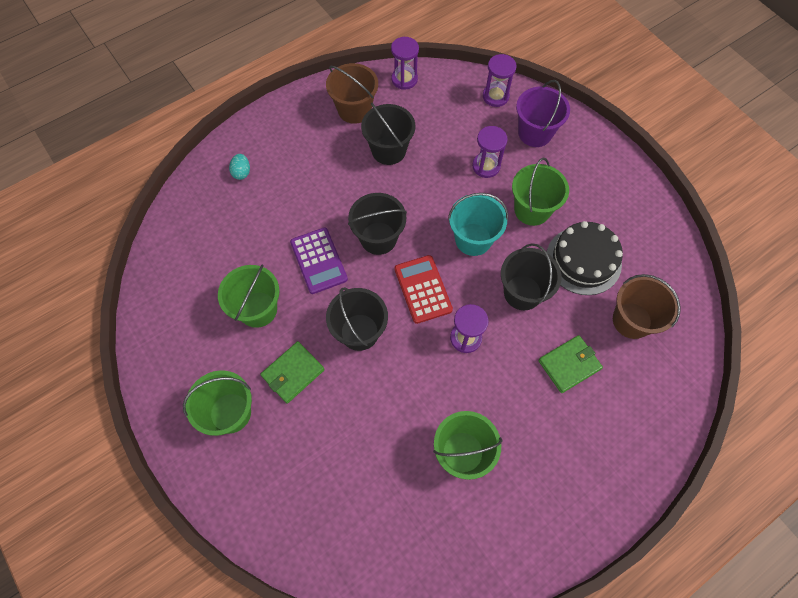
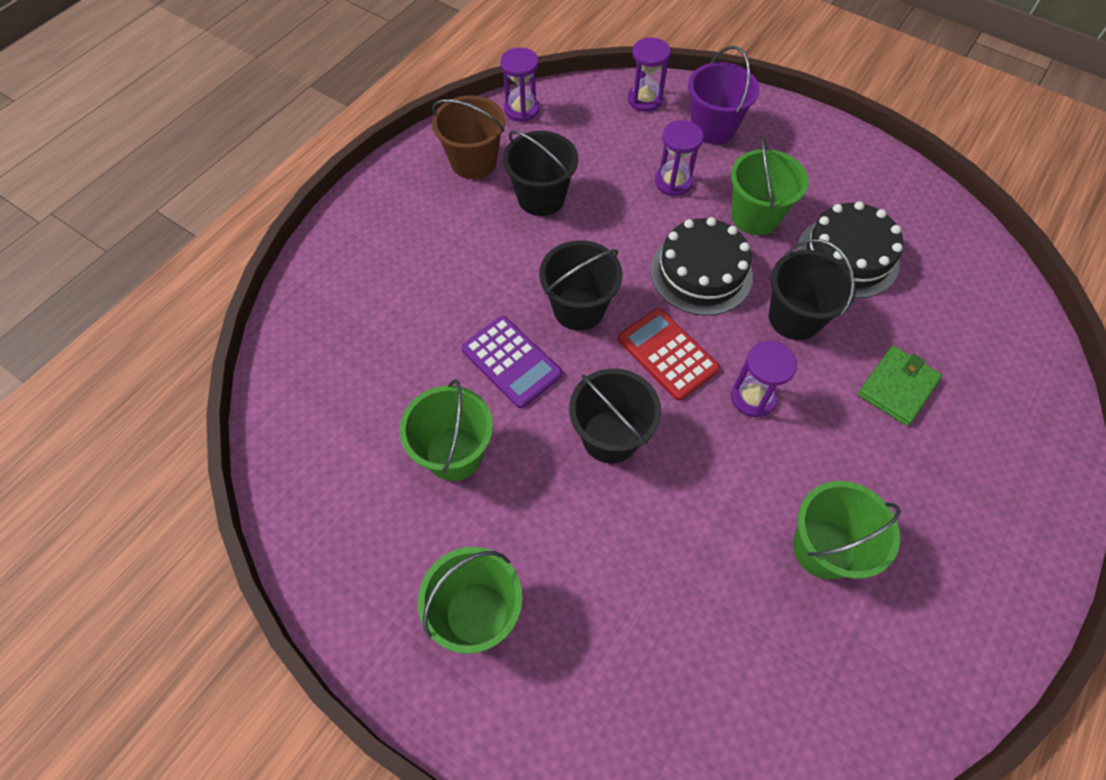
camera: 20 degrees left, 5 degrees down
turquoise egg [229,154,250,180] -> none
green wallet [260,341,325,404] -> none
turquoise bucket [448,193,508,256] -> black cake [650,217,753,316]
brown bucket [613,274,681,339] -> none

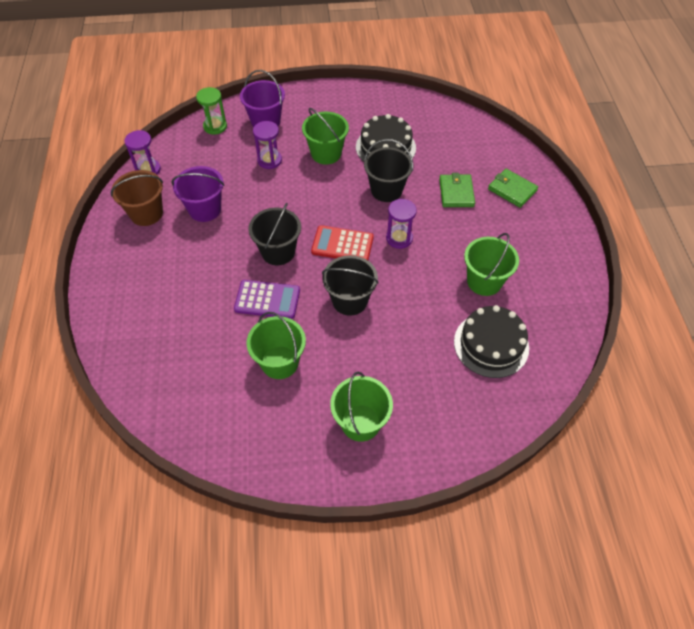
camera: 40 degrees left, 5 degrees down
black bucket [503,131,578,216] -> purple bucket [172,166,224,222]
purple hourglass [627,37,671,112] -> green hourglass [196,87,227,135]
black cake [650,217,753,316] -> black cake moved to [454,305,529,378]
none -> green wallet [488,169,538,208]

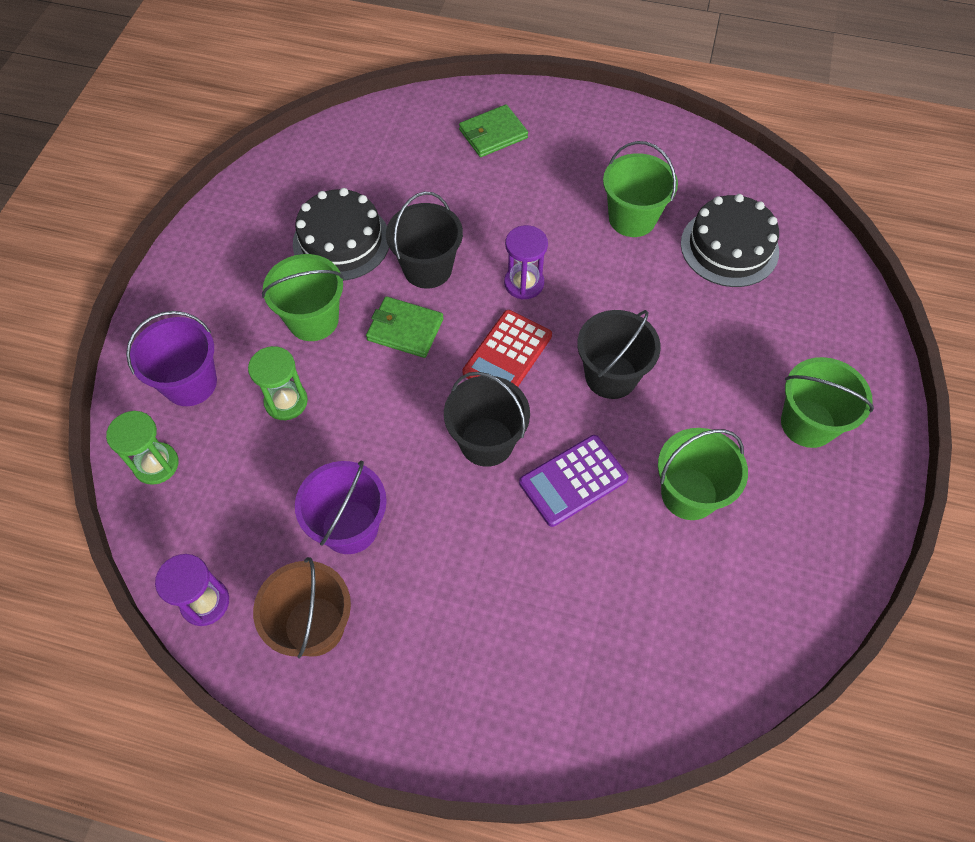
camera: 70 degrees left, 5 degrees up
purple calculator [234,280,300,319] -> purple calculator turned 150 degrees counterclockwise [519,435,629,527]
purple hourglass [253,121,282,169] -> green hourglass [248,346,308,420]
green wallet [439,173,475,207] -> green wallet moved to [366,296,444,358]

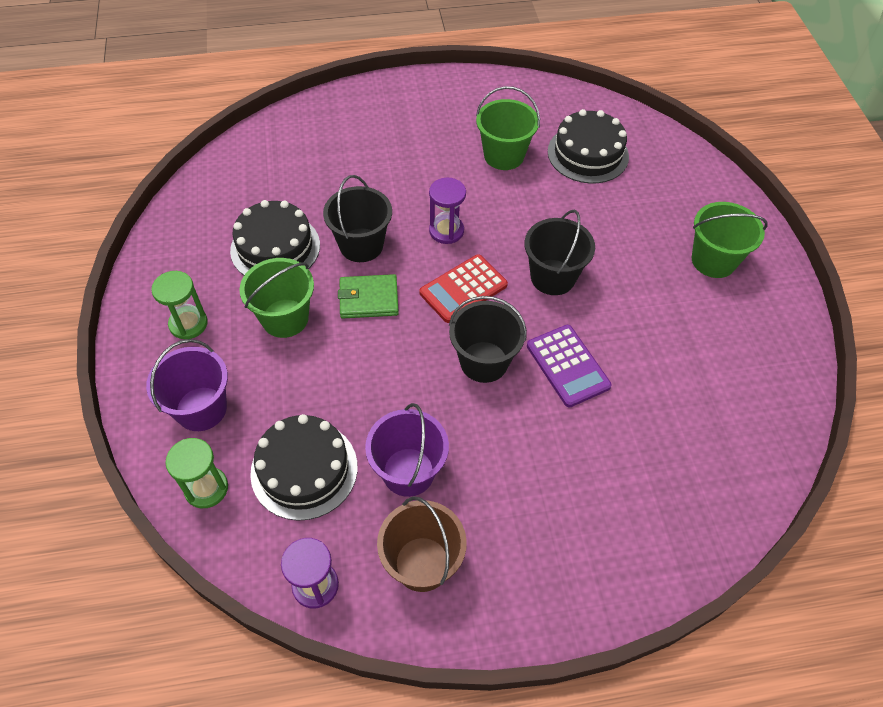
camera: 25 degrees left, 5 degrees down
green hourglass [248,346,308,420] -> green hourglass moved to [151,271,208,339]
green wallet [459,104,528,157] -> none
red calculator [463,310,552,387] -> red calculator turned 45 degrees clockwise [419,254,508,323]
purple calculator [519,435,629,527] -> purple calculator turned 60 degrees counterclockwise [527,325,612,408]
green bucket [658,428,748,520] -> none
none -> black cake [250,414,358,521]

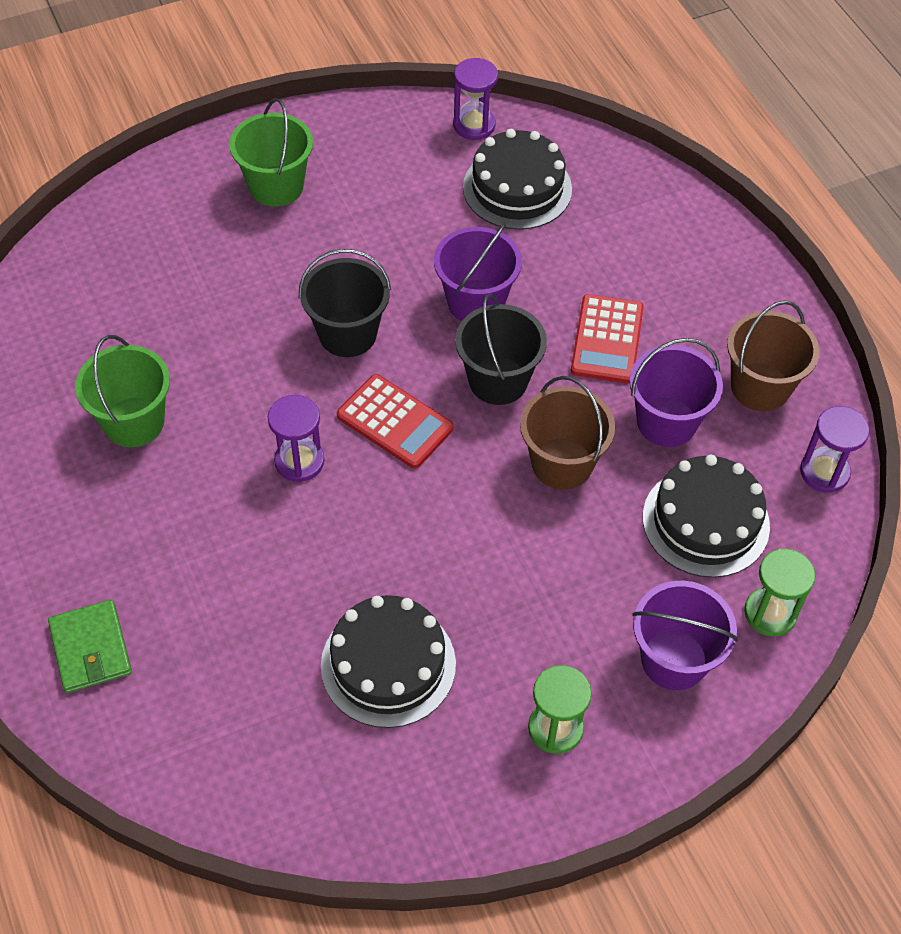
camera: 105 degrees left, 0 degrees up
green bucket [239,258,314,338] -> none
black bucket [323,175,392,262] -> none
green wallet [338,274,399,319] -> green wallet moved to [48,599,132,693]
purple calculator [527,325,612,408] -> purple bucket [434,223,522,321]
black cake [548,109,629,183] -> black cake moved to [463,129,572,230]
none -> purple hourglass [453,58,498,140]
none -> brown bucket [520,376,615,490]
none -> red calculator [571,294,644,384]

